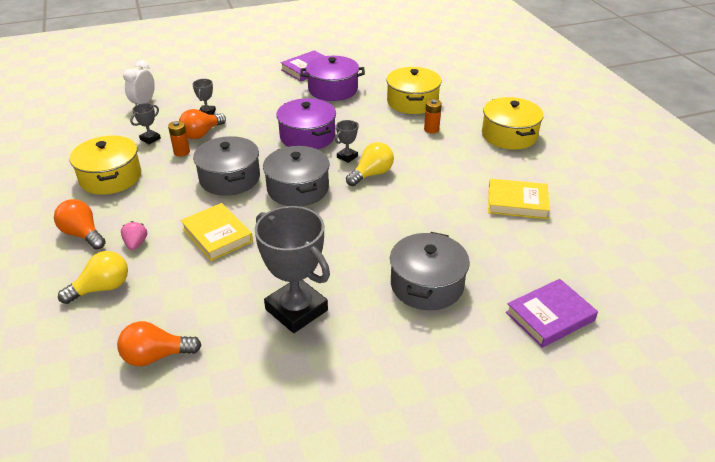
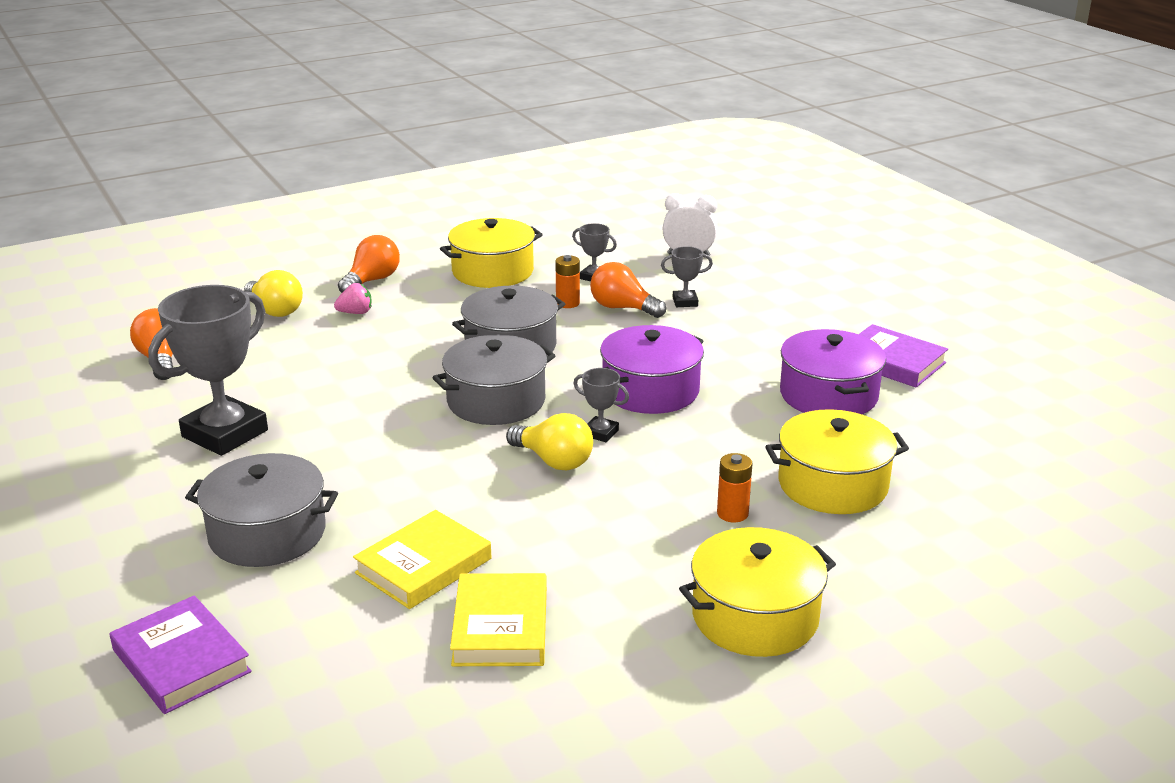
camera: 80 degrees right, 10 degrees down
yellow book [180,203,253,261] -> yellow book moved to [353,510,491,609]

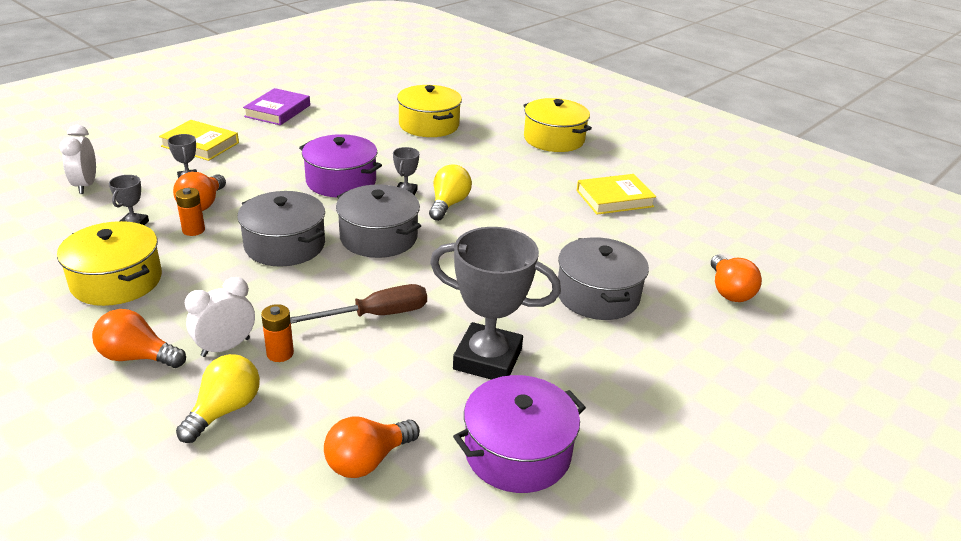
camera: 110 degrees left, 5 degrees up
purple book [109,595,252,714] -> orange light bulb [711,254,762,302]
pink strawberry [334,283,372,314] -> white clock [185,277,255,357]
yellow book [353,510,491,609] -> yellow book moved to [159,120,239,161]
orange battery [717,453,752,522] -> orange battery moved to [261,304,294,362]
purple pot [780,329,886,414] -> purple pot moved to [453,375,586,493]
none -> brown screwdriver [290,284,427,324]

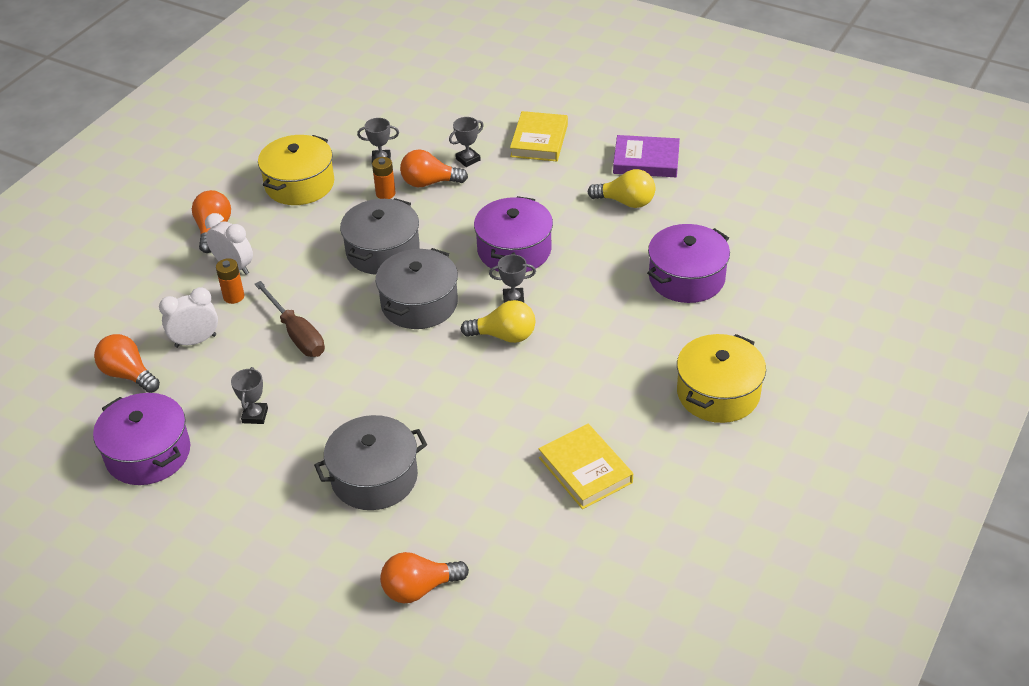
camera: 80 degrees right, 10 degrees up
white clock [59,125,96,194] -> white clock moved to [159,287,218,348]
yellow light bulb [176,354,260,443] -> yellow light bulb moved to [588,169,655,208]
yellow pot [397,85,462,137] -> purple pot [647,224,730,303]
grey trophy [430,227,561,380] -> grey trophy [231,367,268,424], size x0.45

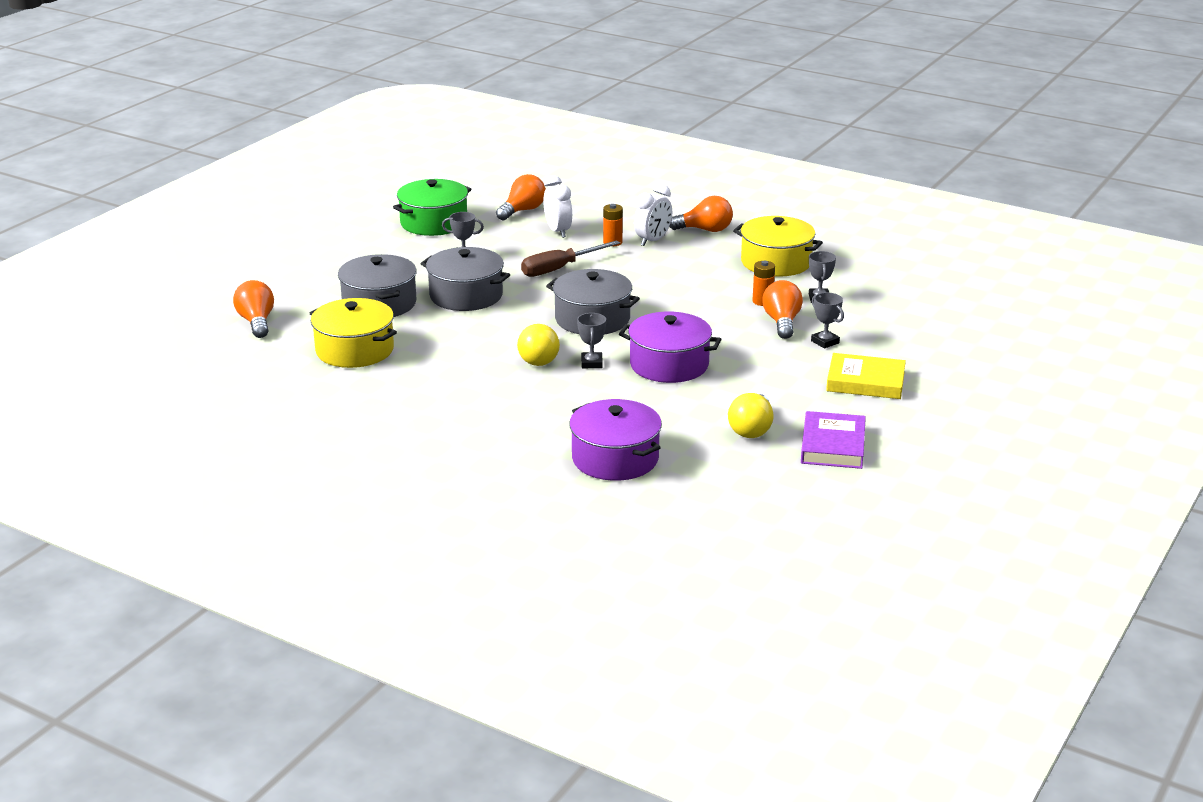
camera: 90 degrees right, 15 degrees down
purple pot [93,393,190,485] -> green pot [393,179,471,236]
grey pot [340,198,420,275] -> grey pot moved to [421,247,510,311]
yellow book [538,424,633,509] -> none
yellow pot [677,334,766,423] -> yellow pot moved to [310,298,397,368]

